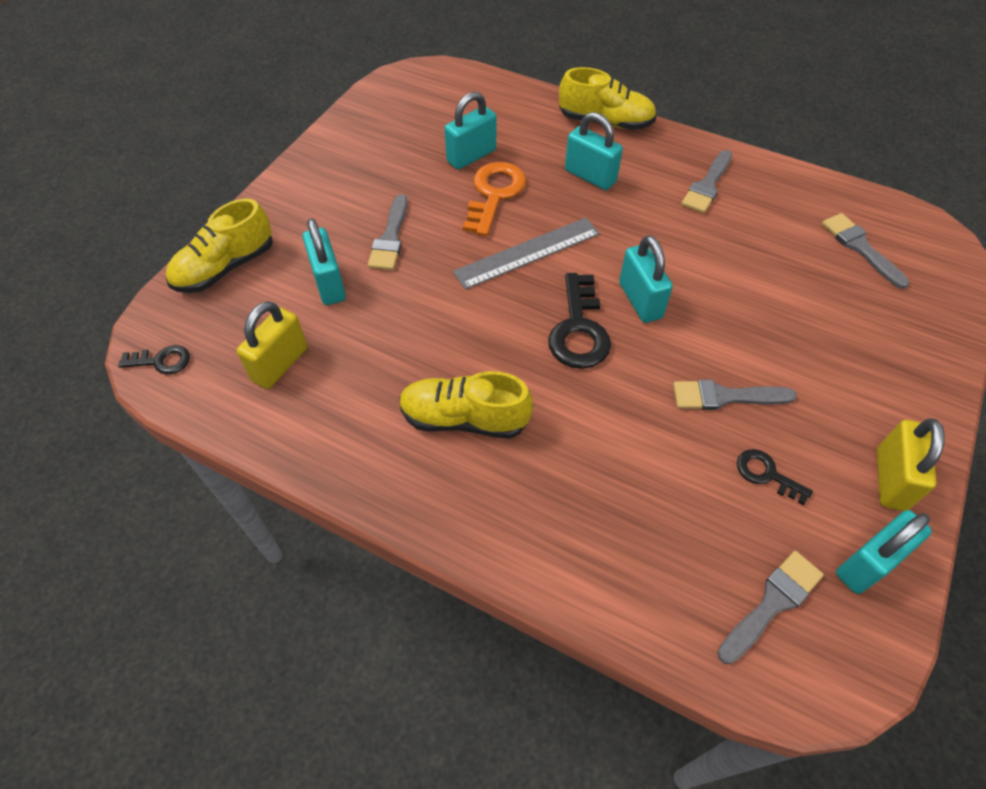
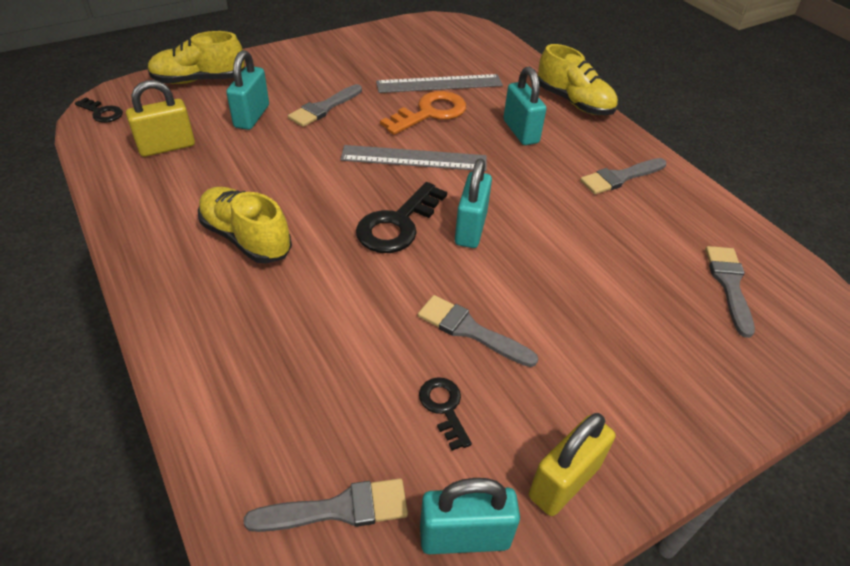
camera: 30 degrees right, 10 degrees down
turquoise padlock [444,92,496,170] -> grey ruler [376,74,503,93]

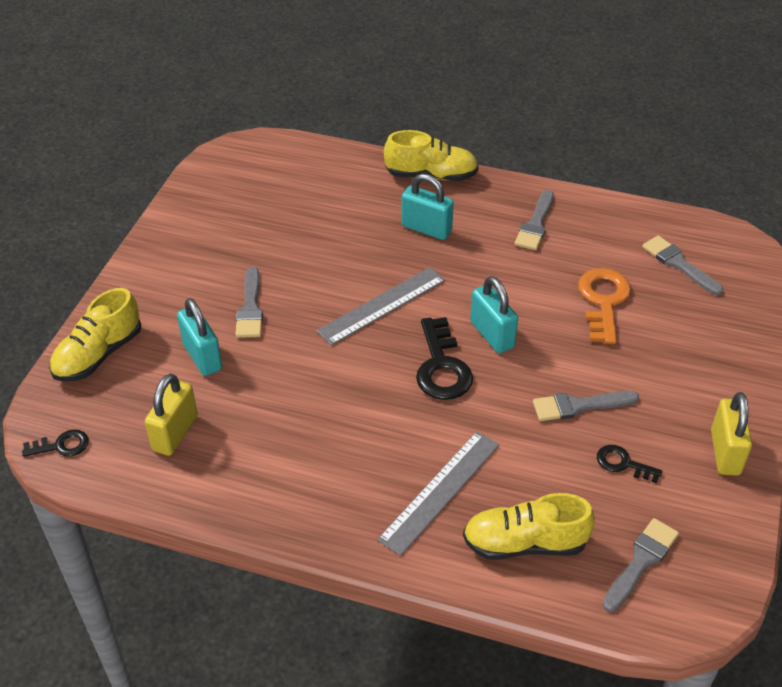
camera: 40 degrees left, 0 degrees up
yellow shoe [198,187,292,264] -> yellow shoe moved to [463,493,595,560]
grey ruler [376,74,503,93] -> grey ruler moved to [377,431,499,556]
orange key [380,91,466,135] -> orange key moved to [578,268,631,344]
turquoise padlock [420,478,520,554] -> none

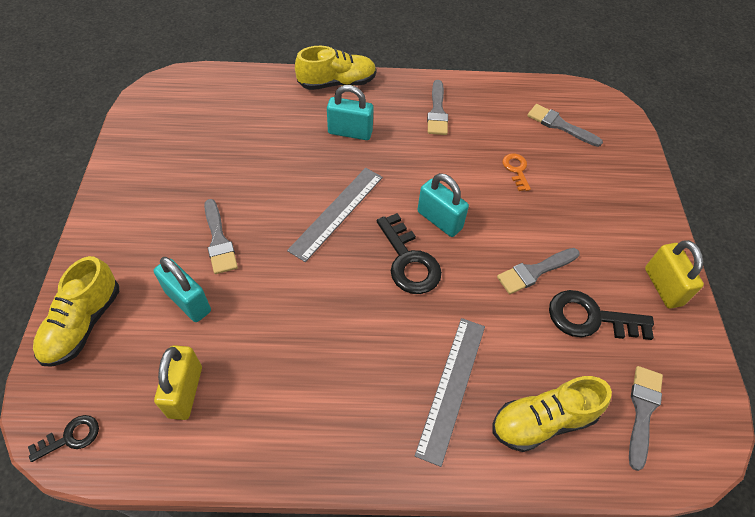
camera: 20 degrees left, 10 degrees up
orange key [578,268,631,344] -> orange key [503,153,531,191], size x0.56
black key [597,445,663,483] -> black key [549,290,654,340], size x1.79

